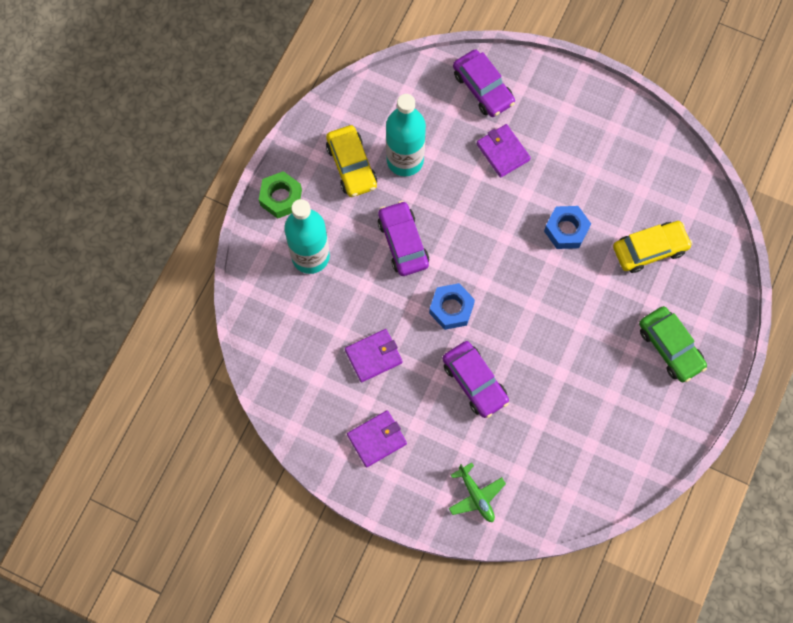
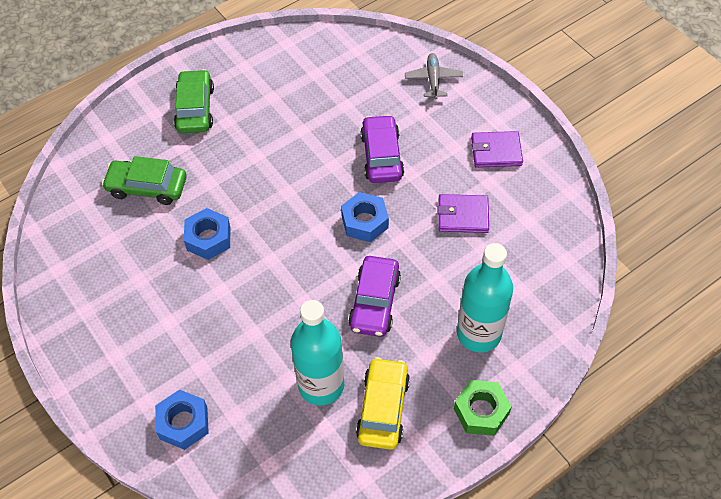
camera: 150 degrees left, 15 degrees down
green plane [449,463,506,522] -> grey plane [405,53,463,99]
purple car [453,49,515,117] -> blue nut [155,390,209,450]
purple wallet [476,124,531,178] -> none
yellow car [613,221,693,273] -> green car [102,156,187,205]

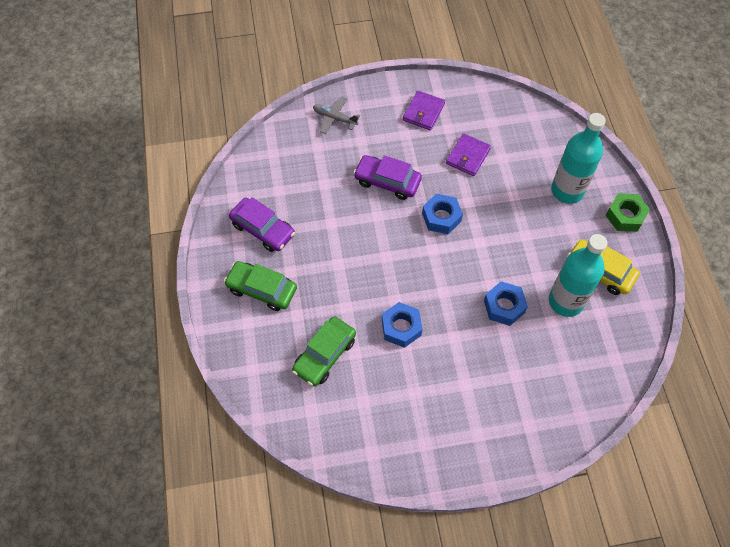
camera: 65 degrees left, 5 degrees up
blue nut [155,390,209,450] -> blue nut moved to [484,281,528,326]
purple car [348,256,401,337] -> purple car moved to [229,197,295,252]

